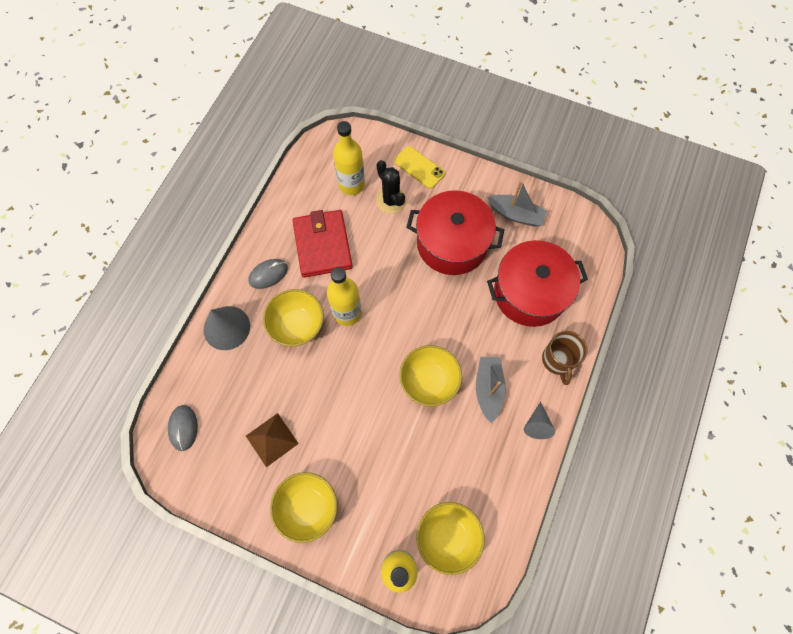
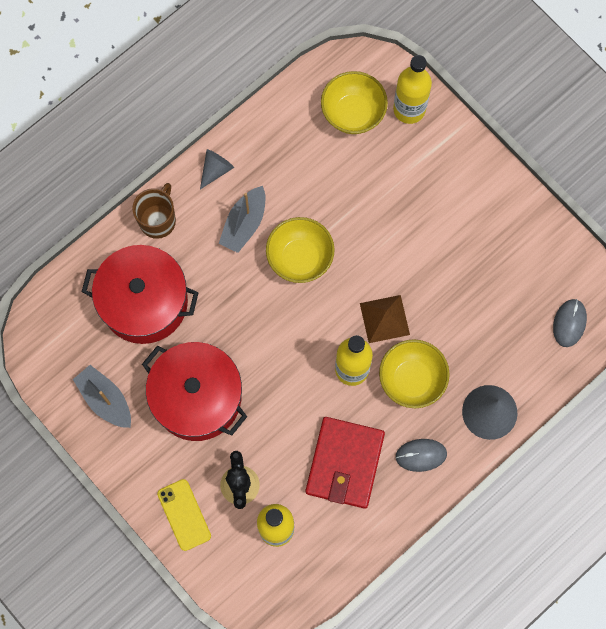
camera: 155 degrees left, 5 degrees up
brown pyramid [246,413,299,467] -> brown pyramid moved to [360,295,410,343]
yellow bowl [270,472,337,543] -> none

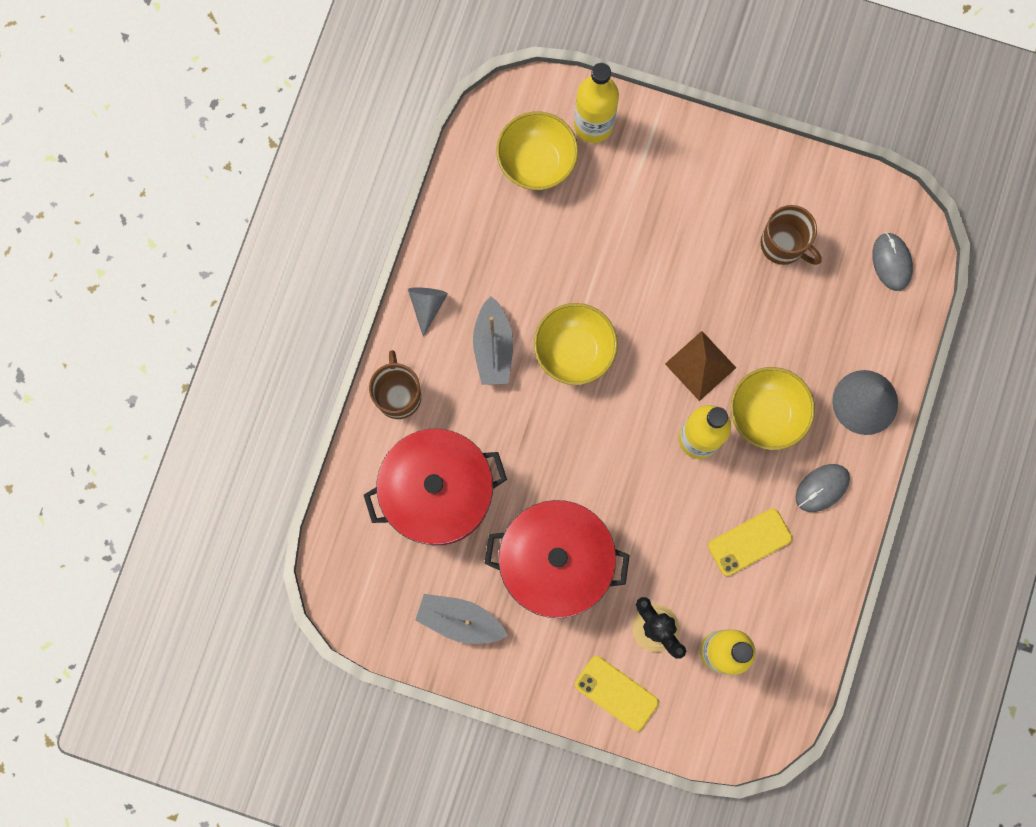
camera: 30 degrees left, 5 degrees up
red wallet [306,417,385,509] -> yellow phone [708,508,792,576]
none -> brown mug [760,205,822,265]

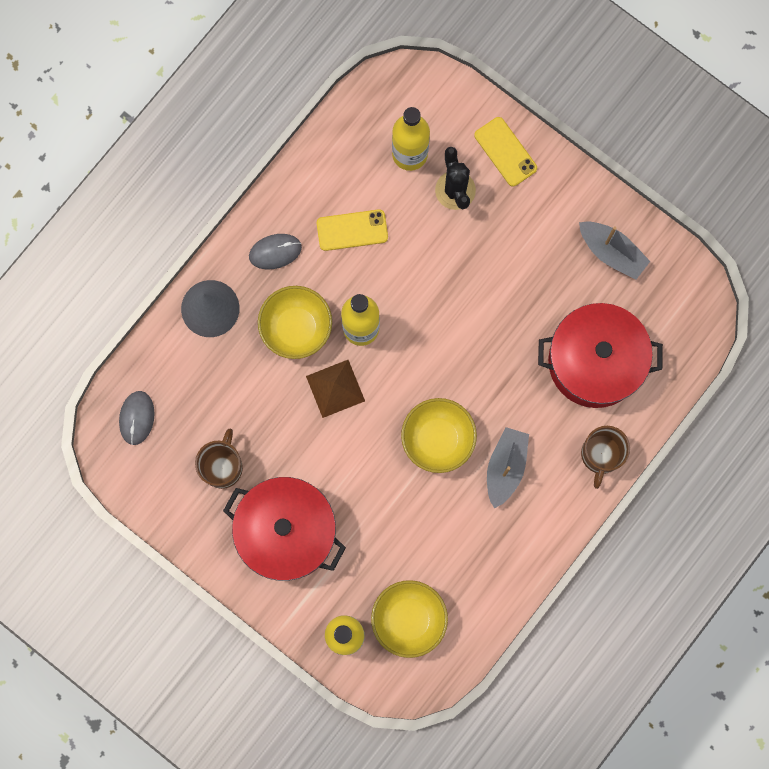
camera: 160 degrees left, 0 degrees up
grey cone [408,288,448,337] -> none
red pot [484,500,630,618] -> red pot moved to [223,477,346,581]
brown mug [760,205,822,265] -> brown mug turned 45 degrees clockwise [195,429,243,489]

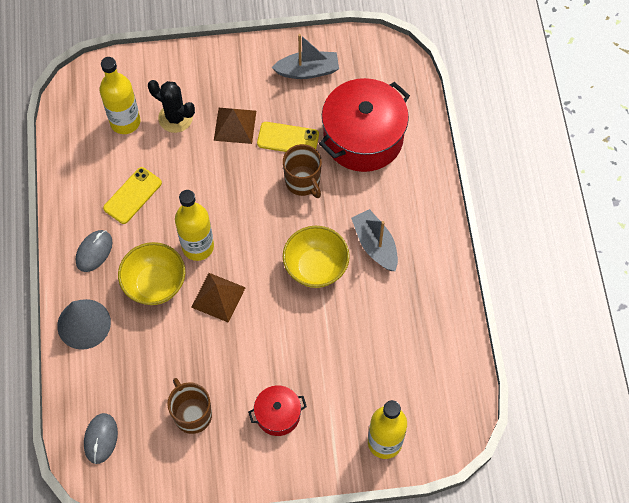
camera: 45 degrees left, 15 degrees down
grey mouse [119,391,155,445] -> grey mouse turned 45 degrees clockwise [84,413,118,464]
red pot [223,477,346,581] -> red pot [248,386,307,436], size x0.50
yellow bowl [371,580,448,658] -> none
yellow phone [474,117,537,186] -> yellow phone moved to [257,122,319,152]
brown mug [581,426,630,489] -> brown mug moved to [283,144,322,198]
none -> brown pyramid [214,108,256,144]

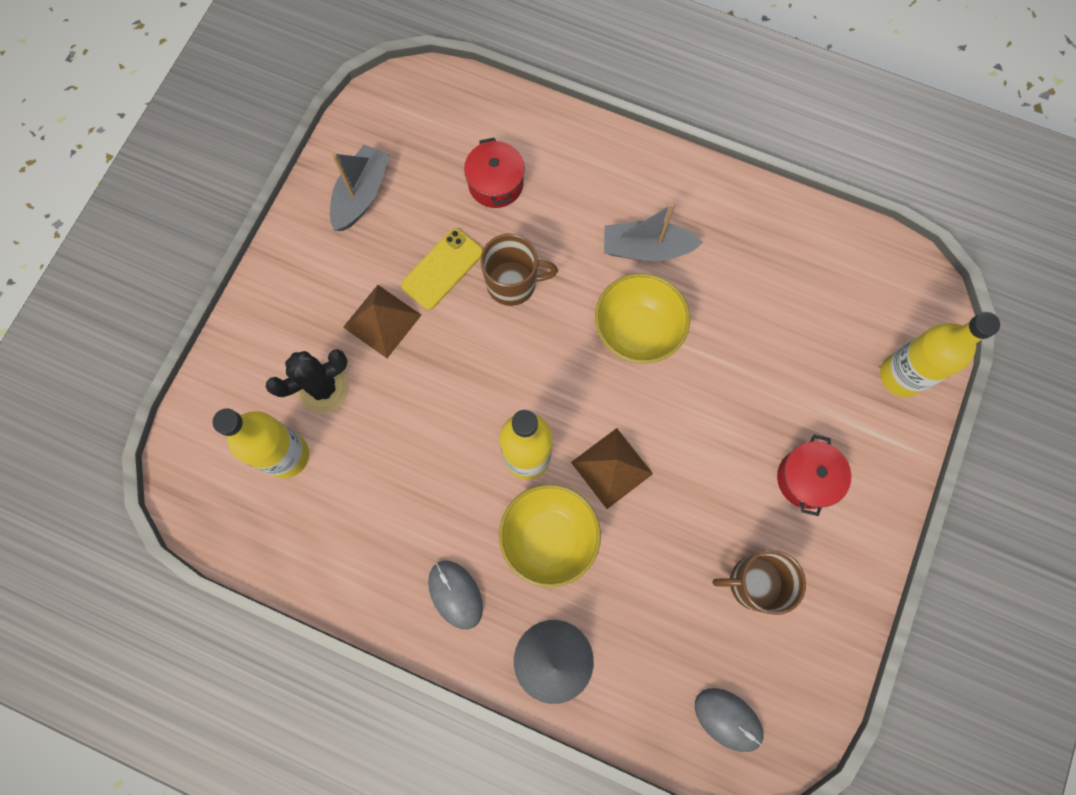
camera: 60 degrees left, 10 degrees up
yellow phone [103,167,162,224] -> none
red pot [319,78,410,172] -> red pot [464,138,525,208], size x0.50

